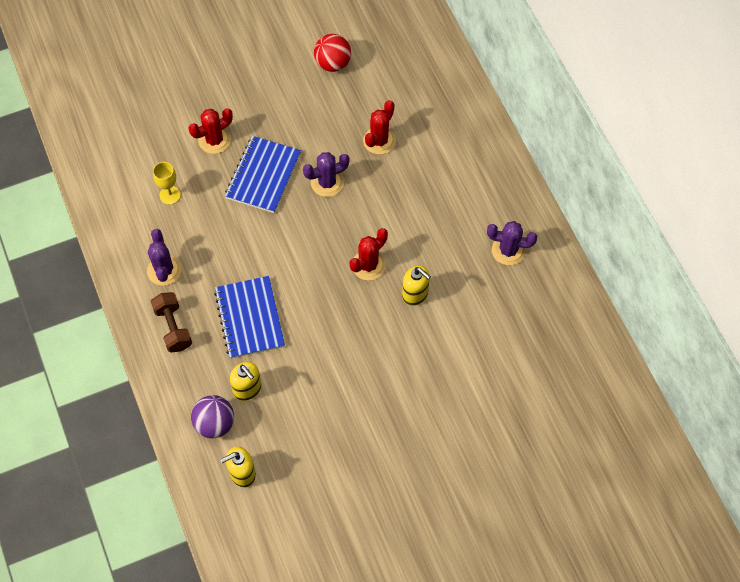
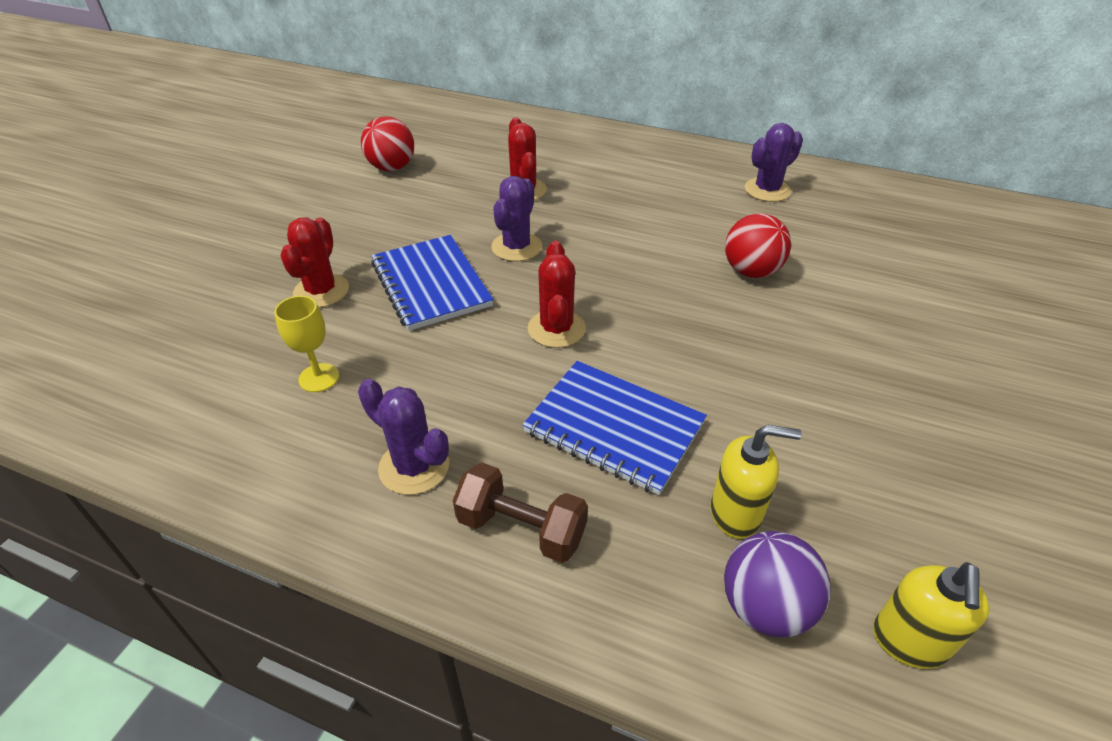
camera: 45 degrees left, 20 degrees down
red cactus [349,228,388,280] -> red cactus moved to [528,241,586,348]
yellow soap dispenser [402,266,431,306] -> red ball [725,213,791,278]

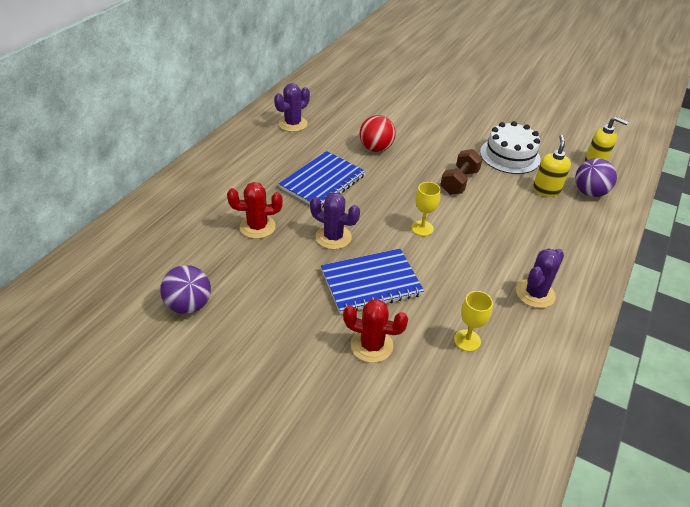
camera: 85 degrees left, 0 degrees up
red ball [361,117,414,171] -> purple ball [160,265,211,314]
brown dumbbell [453,463,588,563] -> brown dumbbell moved to [440,149,483,195]
blue notebook [523,361,707,495] -> blue notebook moved to [279,151,366,208]
red cactus [528,241,586,348] -> yellow goblet [411,182,441,236]
purple cactus [745,123,803,202] -> purple cactus turned 75 degrees clockwise [274,83,310,132]
none -> white cake [480,121,541,174]

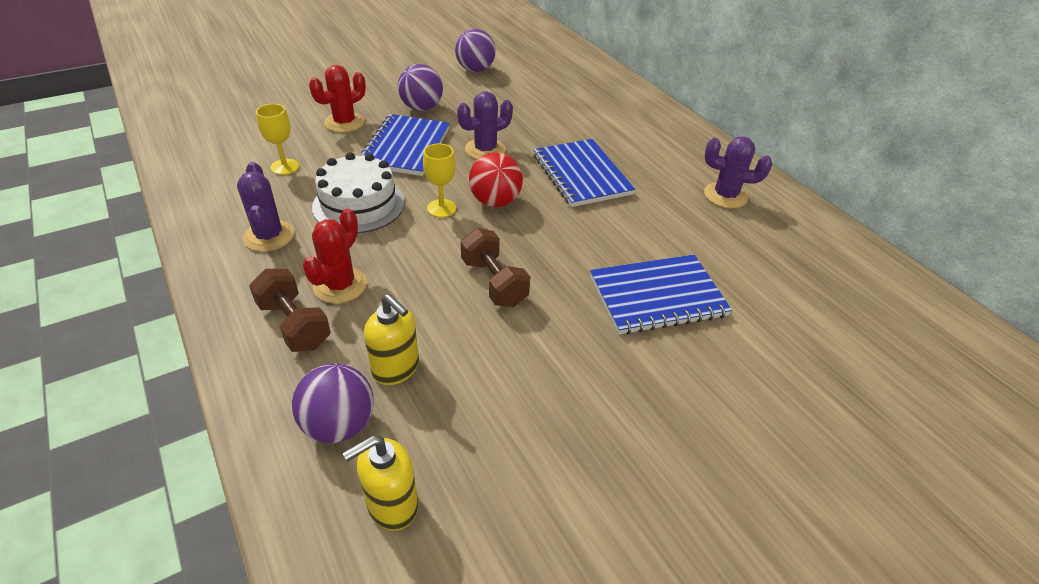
camera: 120 degrees right, 0 degrees up
red cactus [227,182,283,239] -> red cactus moved to [303,208,367,304]
purple cactus [274,83,310,132] -> purple cactus turned 60 degrees counterclockwise [704,136,772,208]
red ball [359,115,396,152] -> red ball moved to [469,152,523,207]
white cake [480,121,541,174] -> white cake moved to [312,152,405,233]
none -> brown dumbbell [249,269,331,352]
none -> purple ball [398,64,443,111]
none -> blue notebook [590,255,732,335]

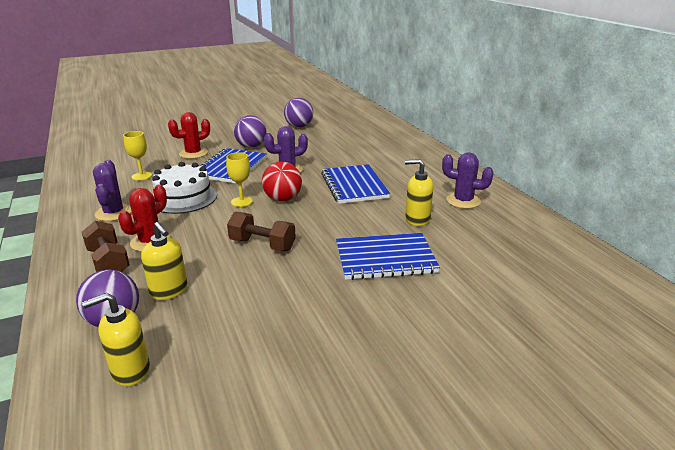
camera: 10 degrees right, 15 degrees down
brown dumbbell [461,228,530,307] -> brown dumbbell turned 45 degrees counterclockwise [227,211,296,251]
none -> yellow soap dispenser [405,159,433,226]

